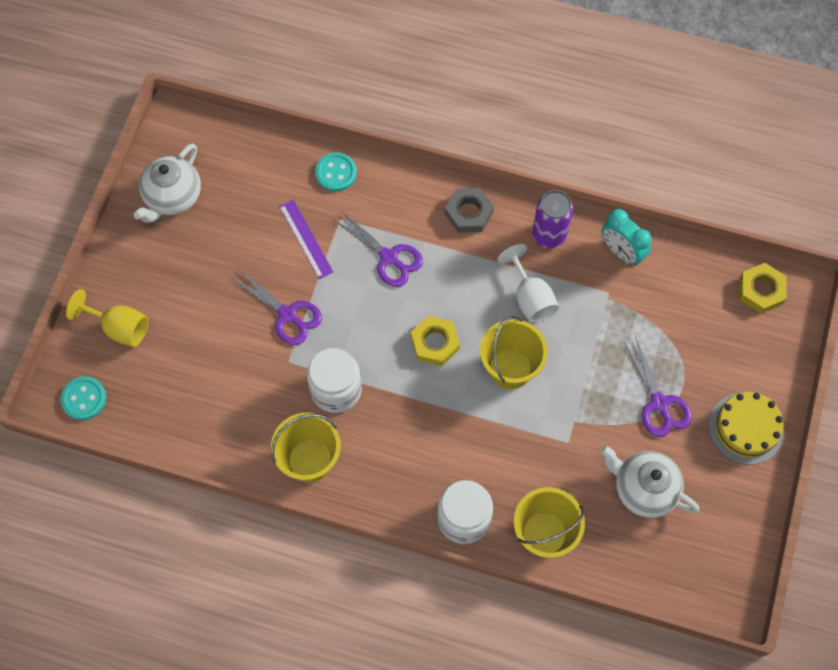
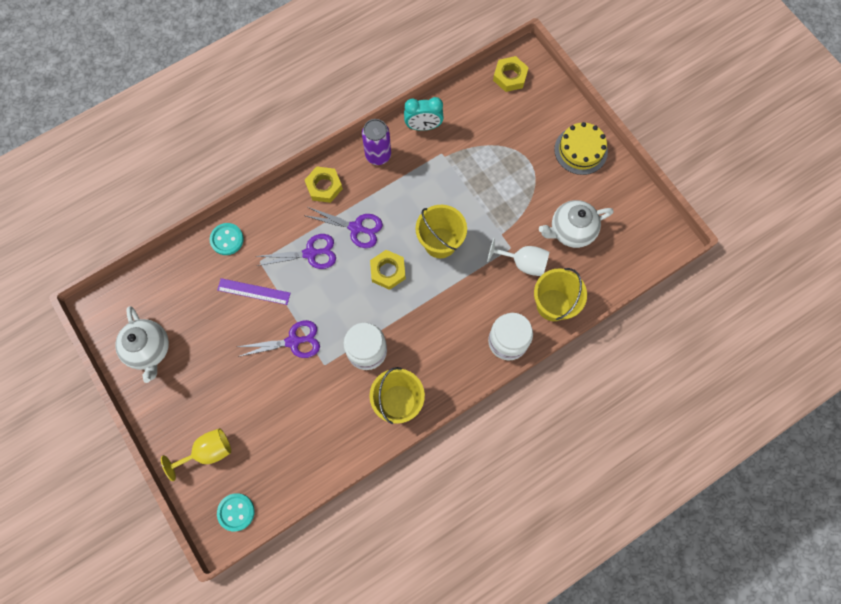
camera: 50 degrees left, 5 degrees up
grey nut [445,188,494,233] -> yellow nut [305,166,343,203]
white goblet [497,244,559,323] -> white goblet moved to [487,237,549,276]
purple scissors [624,337,692,437] -> purple scissors moved to [306,207,383,248]

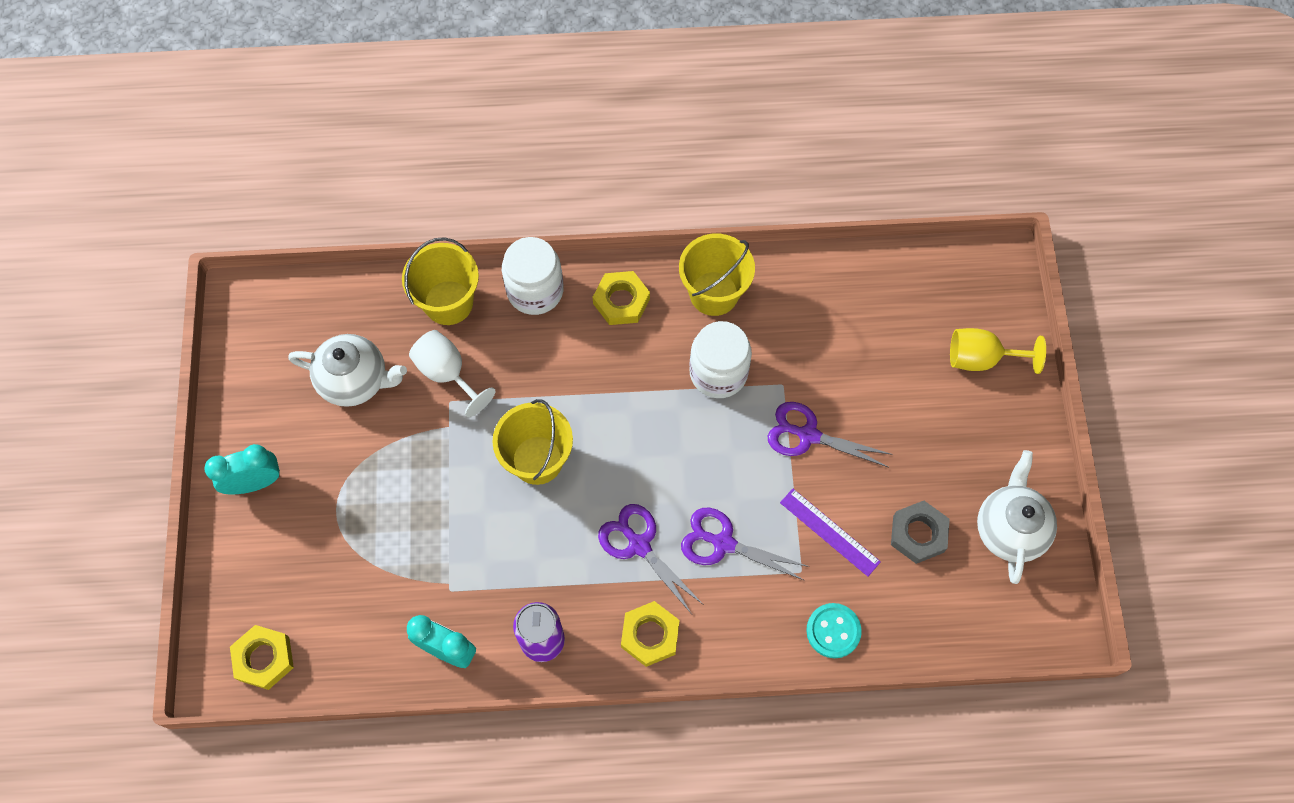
camera: 150 degrees left, 5 degrees down
turquoise button [217,493,255,531] -> none
yellow nut [370,250,406,290] -> yellow nut moved to [593,271,650,325]
yellow cake [554,122,608,175] -> turquoise clock [205,444,280,495]
none -> grey nut [891,501,950,564]

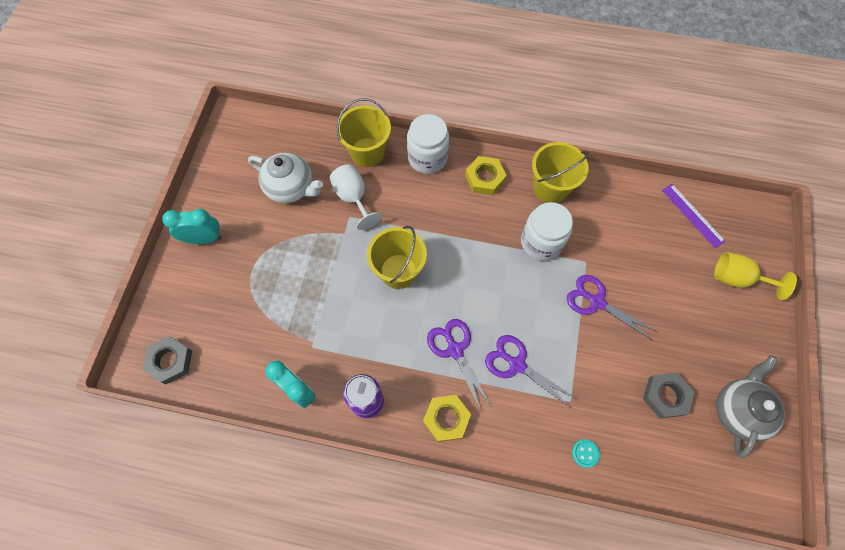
camera: 15 degrees right, 0 degrees up
yellow nut [230,625,294,690] -> grey nut [142,336,192,384]
purple ruler [780,489,881,577] -> purple ruler moved to [662,184,726,248]
turquoise button [806,603,862,658] -> turquoise button [572,439,600,468], size x0.64
white teapot [977,450,1057,584] -> grey teapot [716,355,785,458]

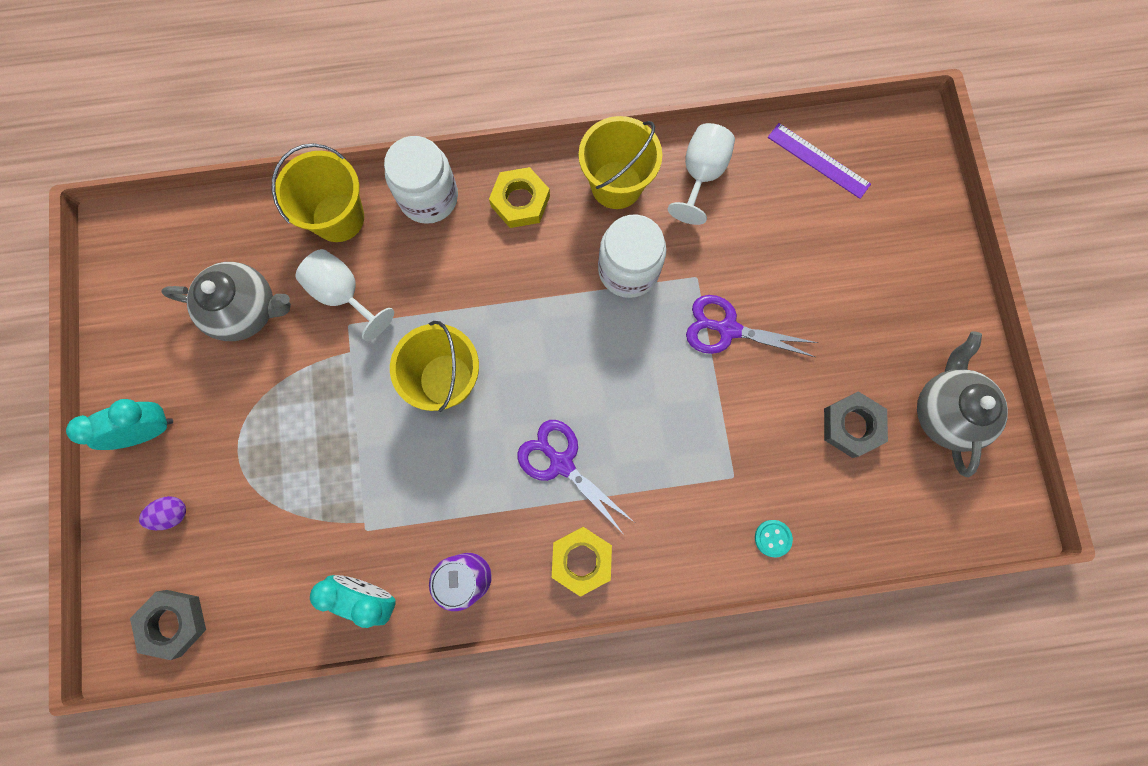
camera: 20 degrees left, 10 degrees up
white teapot [248,153,323,203] -> grey teapot [161,262,291,341]
purple scissors [485,335,577,409] -> none
yellow goblet [714,252,797,300] -> none
none -> purple egg [139,496,186,530]
none -> white goblet [668,123,735,225]

